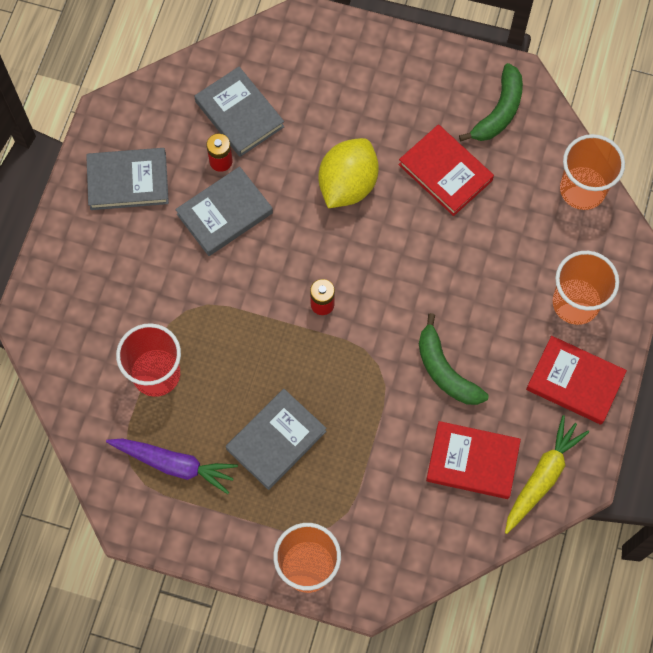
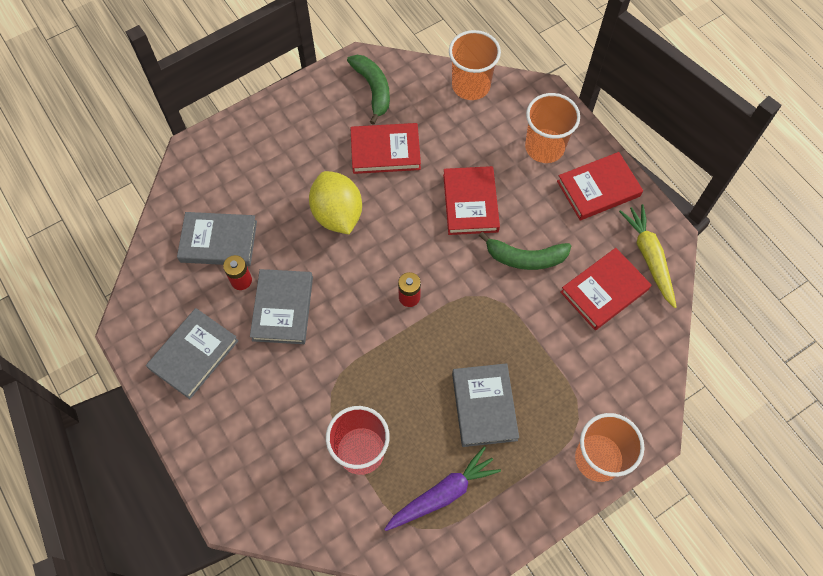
camera: 50 degrees left, 5 degrees down
none -> red book [443,166,500,235]

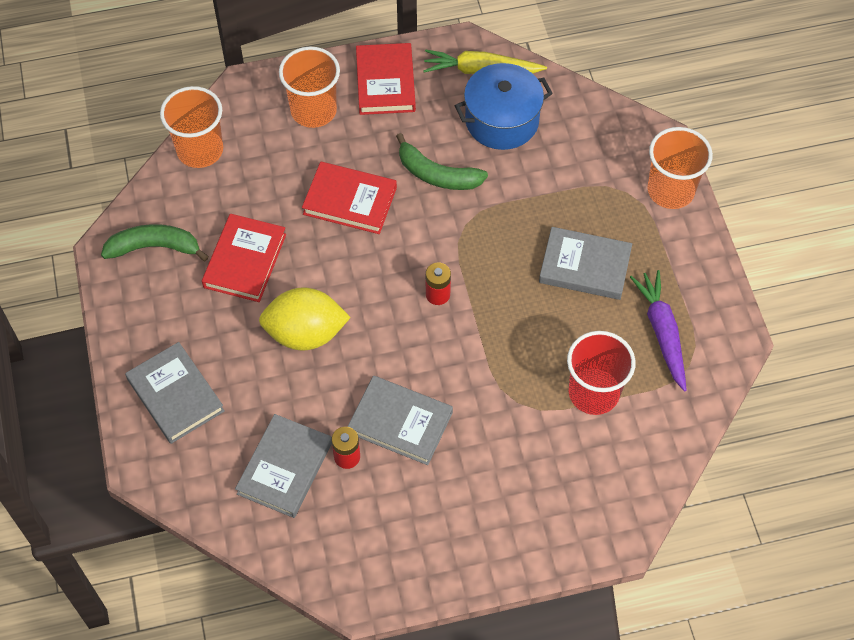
camera: 70 degrees left, 5 degrees down
grey book [146,308,239,399] -> grey book moved to [125,342,225,444]
green banana [479,232,571,270] -> green banana turned 90 degrees clockwise [396,133,488,190]
red book [560,248,651,330] -> blue pot [455,63,553,150]

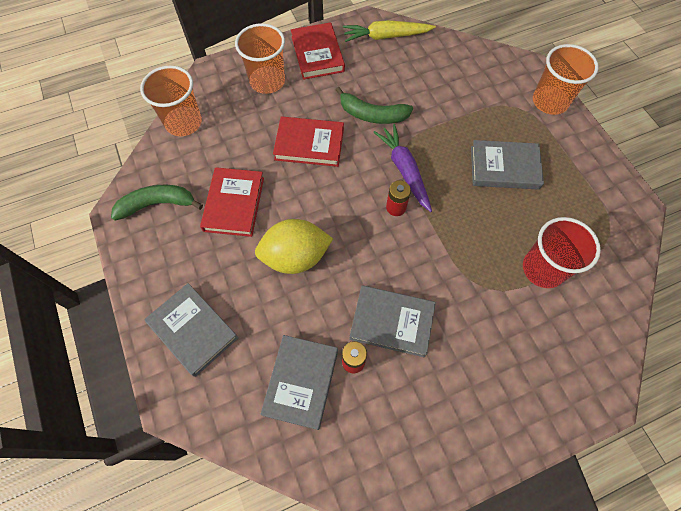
camera: 10 degrees left, 5 degrees up
blue pot [455,63,553,150] -> none
purple carrot [630,270,687,391] -> purple carrot moved to [373,124,432,212]

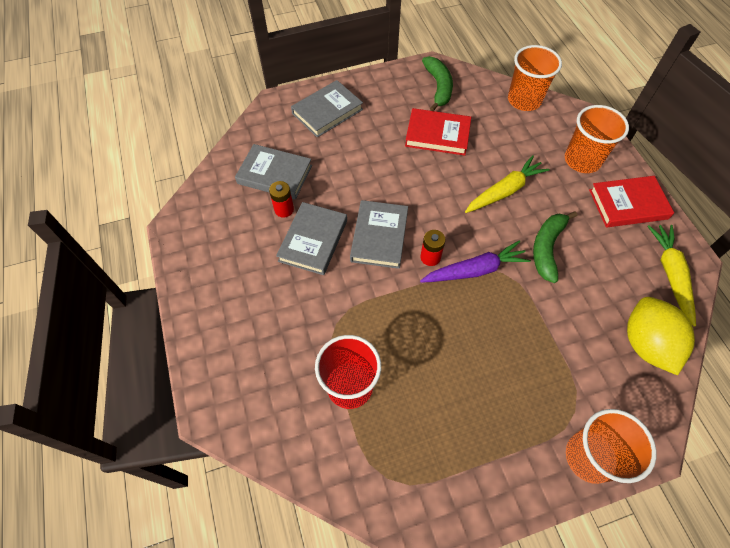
camera: 95 degrees right, 5 degrees down
yellow lemon [255,219,333,274] -> yellow lemon moved to [627,297,695,375]
red book [273,117,344,167] -> yellow carrot [465,155,550,213]
grey book [471,140,544,190] -> grey book moved to [350,200,408,269]

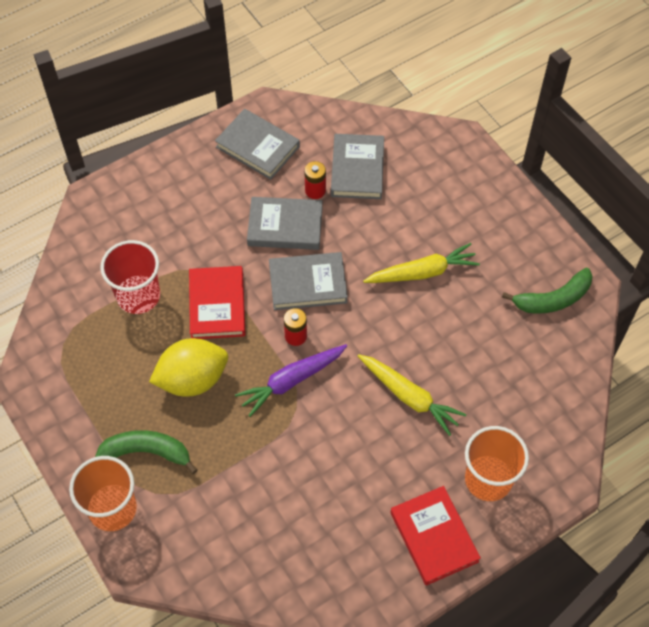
camera: 75 degrees right, 0 degrees up
grey book [291,80,363,138] -> grey book moved to [215,109,300,180]
red book [405,108,471,156] -> red book moved to [189,266,246,339]
purple carrot [420,241,531,283] -> purple carrot turned 90 degrees clockwise [235,344,347,417]
orange cup [508,45,562,111] -> none
green banana [533,211,577,283] -> green banana moved to [95,430,198,474]
yellow lemon [627,297,695,375] -> yellow lemon moved to [149,338,228,397]
yellow carrot [647,225,696,326] -> yellow carrot moved to [363,243,480,283]

